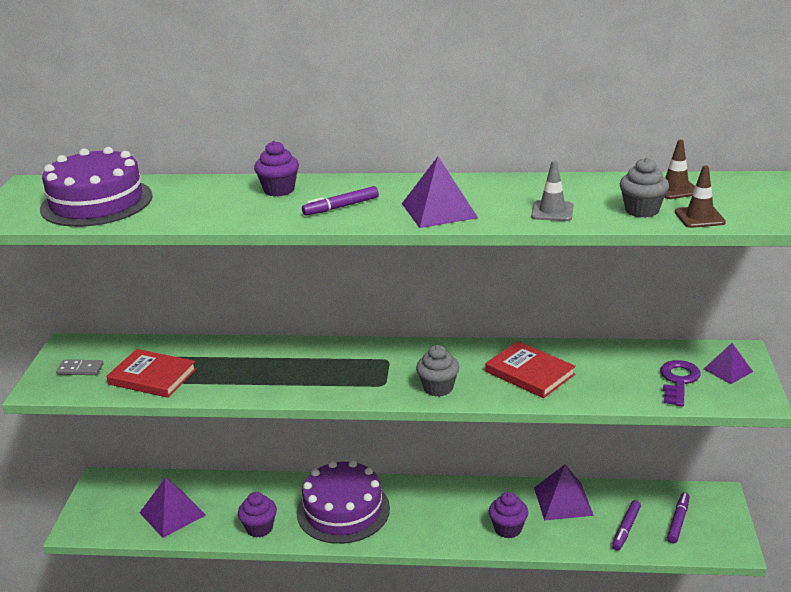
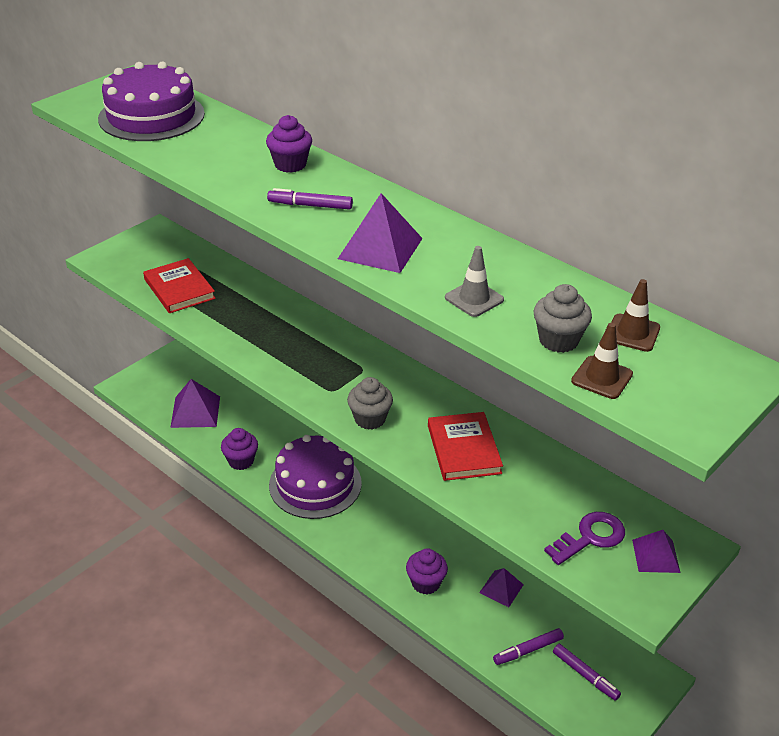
camera: 35 degrees right, 10 degrees up
grey domino [56,360,103,375] -> none
purple pyramid [534,465,594,521] -> purple pyramid [479,568,524,607], size x0.62
purple marker [667,493,690,543] -> purple marker turned 75 degrees clockwise [553,644,621,701]

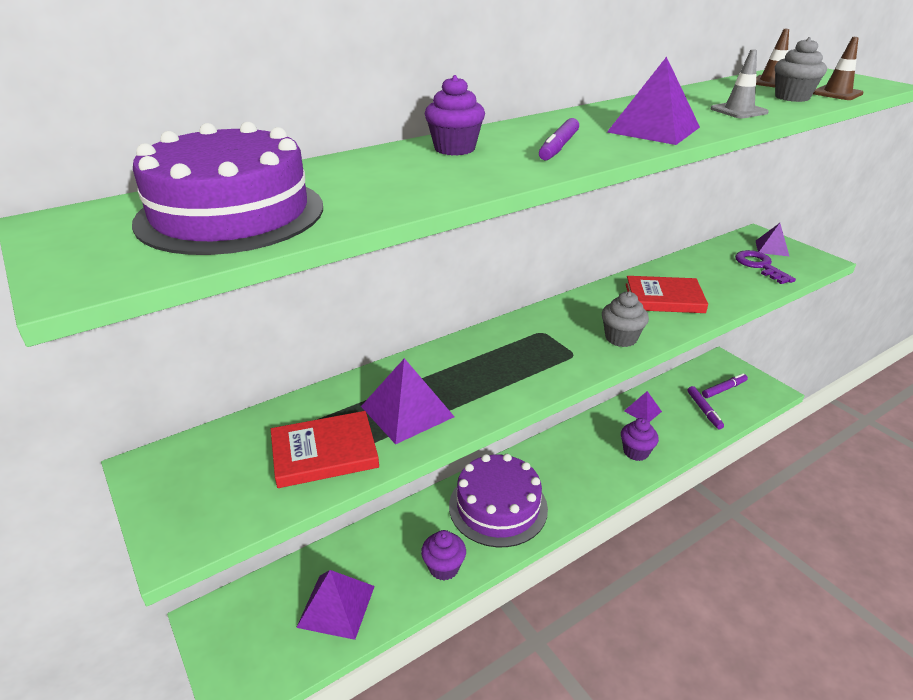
camera: 75 degrees left, 5 degrees down
none -> purple pyramid [361,358,454,444]

